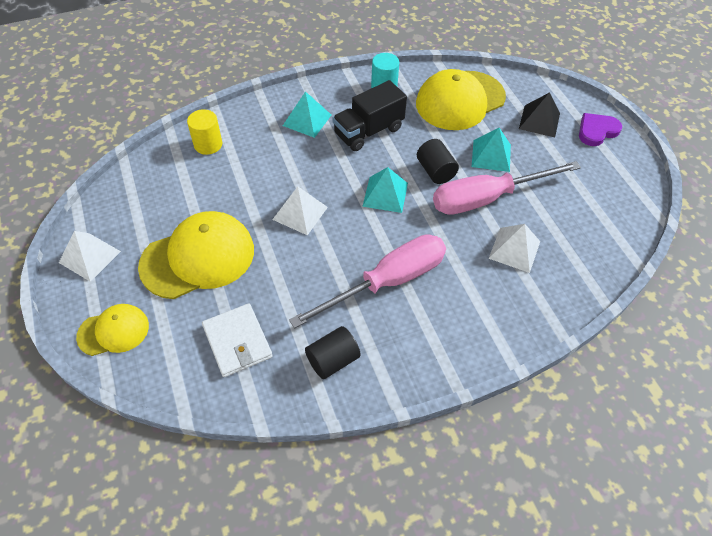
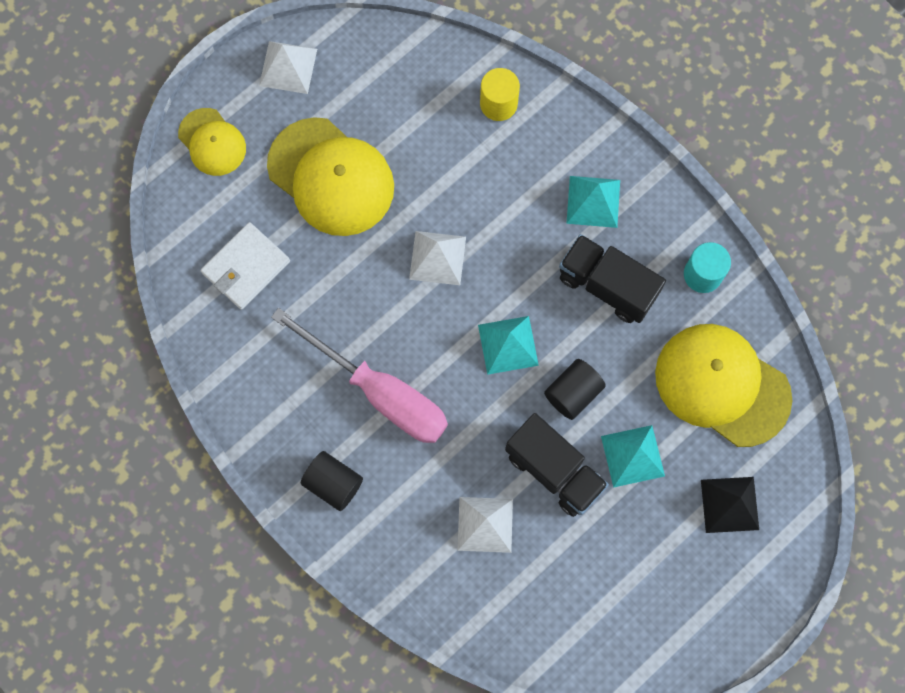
camera: 70 degrees right, 20 degrees up
black cylinder [305,326,361,379] -> black cylinder moved to [301,451,363,511]
pink screwdriver [433,161,581,215] -> black truck [505,413,609,517]
purple heart [579,113,622,146] -> none

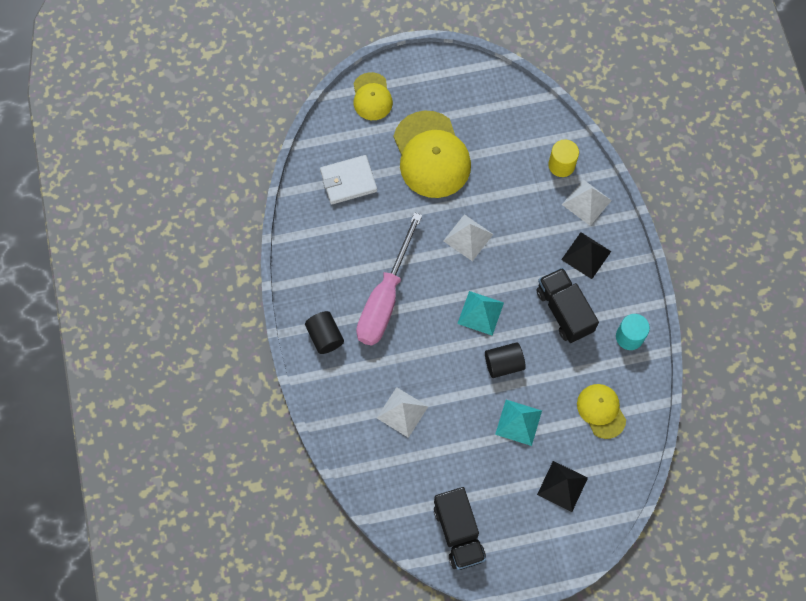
camera: 30 degrees right, 5 degrees down
white pyramid [259,41,317,94] -> white pyramid moved to [562,179,612,226]
pink screwdriver [271,308,448,443] -> pink screwdriver turned 45 degrees clockwise [356,212,422,346]
black truck [505,413,609,517] -> black truck moved to [434,487,486,570]
turquoise pyramid [567,176,620,228] -> black pyramid [561,232,611,279]
yellow cap [655,324,792,447] -> yellow cap [577,384,626,439], size x0.56

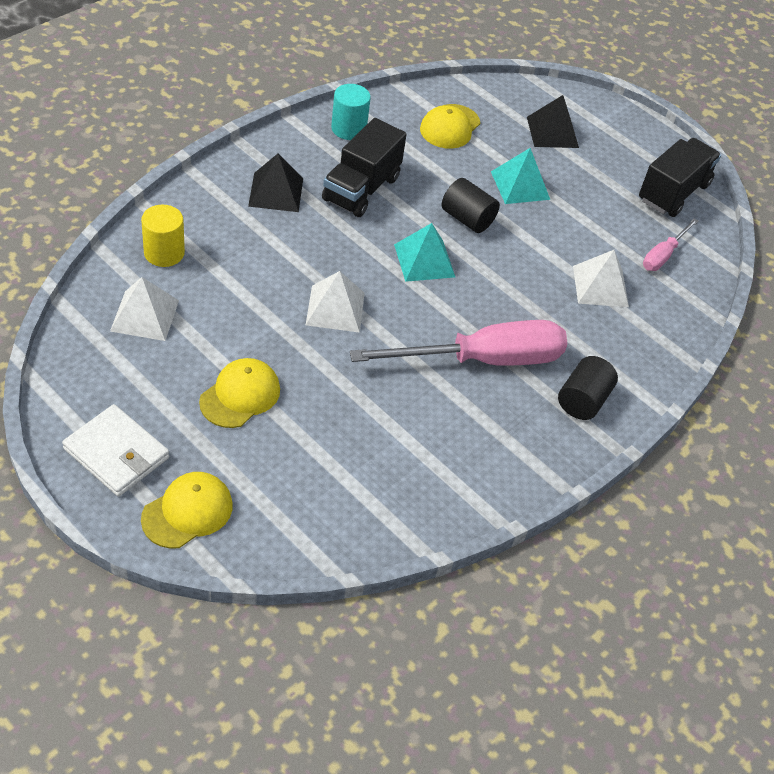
camera: 130 degrees left, 20 degrees down
white wallet [320,155,377,204] -> white wallet moved to [62,404,169,497]
yellow cap [394,111,471,198] -> yellow cap [199,358,280,428], size x0.56
white pyramid [562,179,612,226] -> white pyramid moved to [110,277,179,341]
none -> pink screwdriver [643,218,698,271]

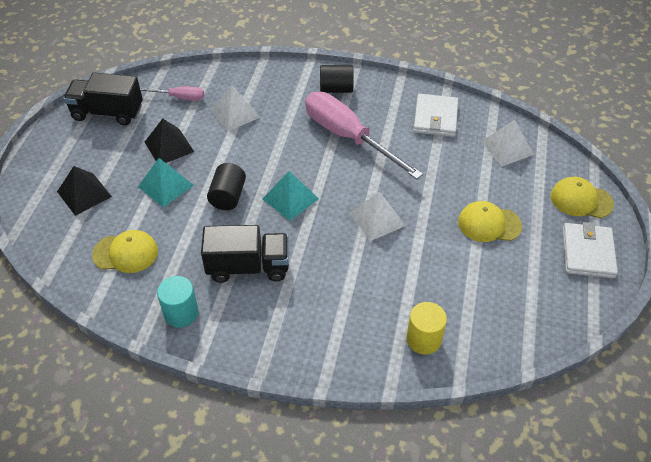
camera: 115 degrees left, 0 degrees up
white pyramid [110,277,179,341] -> white pyramid moved to [481,120,534,166]
black pyramid [248,154,303,212] -> black pyramid moved to [145,119,194,163]
none -> white wallet [413,94,458,137]

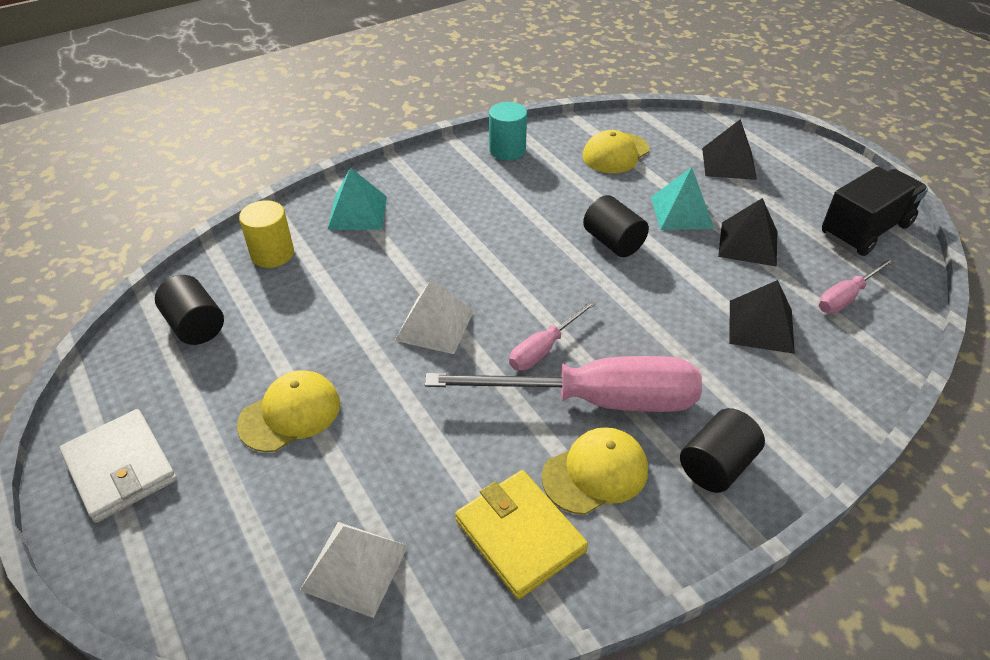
camera: 135 degrees right, 5 degrees down
black truck [201,225,289,283] -> none
white pyramid [211,85,260,131] -> black pyramid [729,280,795,354]
turquoise pyramid [263,171,319,221] -> turquoise pyramid moved to [327,167,387,230]
white wallet [413,94,458,137] -> yellow wallet [455,470,588,599]
yellow cap [551,177,614,218] -> yellow cap moved to [542,427,648,515]
none -> black cylinder [155,275,224,345]
none -> pink screwdriver [509,300,597,371]

